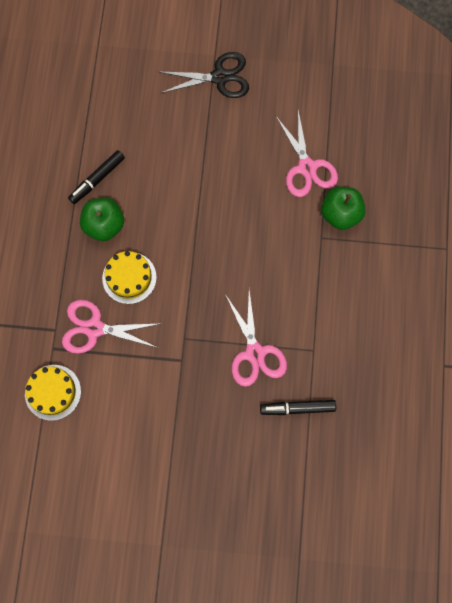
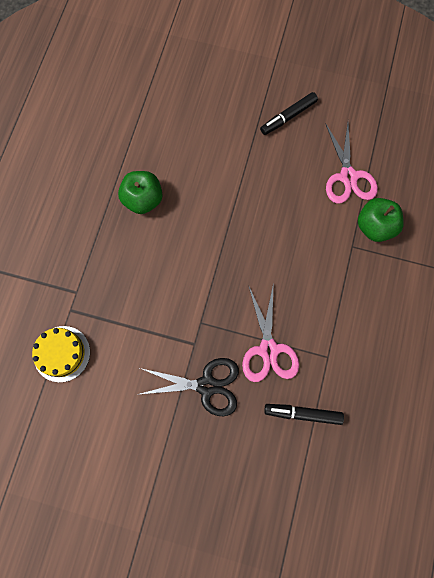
camera: 10 degrees right, 0 degrees up
pink scissors [62,300,159,354] -> none
black marker [68,150,125,204] -> black marker moved to [260,92,318,135]
yellow cake [102,251,157,304] -> none
black scissors [158,52,249,98] -> black scissors moved to [137,358,239,416]

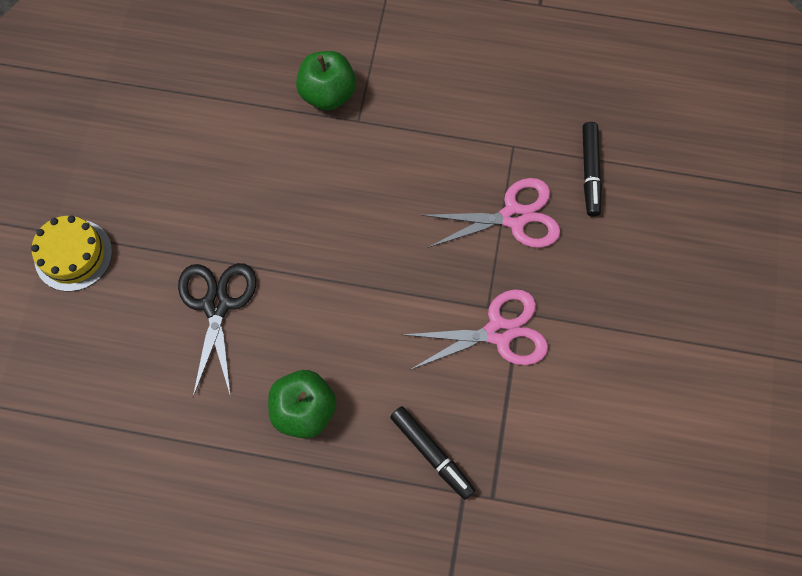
camera: 95 degrees left, 5 degrees down
yellow cake [32,326,90,382] -> yellow cake moved to [31,216,112,292]
black scissors [137,358,239,416] -> black scissors moved to [178,263,256,397]
black marker [260,92,318,135] -> black marker moved to [390,406,475,500]
pink scissors [325,123,378,204] -> pink scissors moved to [402,289,548,370]

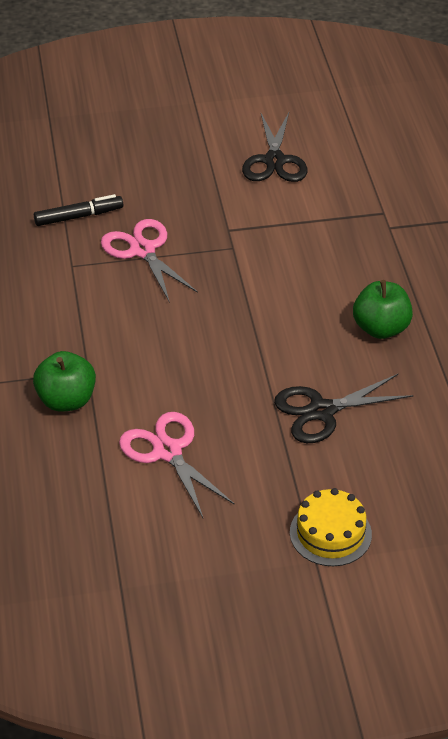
camera: 110 degrees left, 25 degrees down
black marker [390,406,475,500] -> none
pink scissors [402,289,548,370] -> pink scissors moved to [119,412,235,518]
none -> black scissors [242,113,308,182]

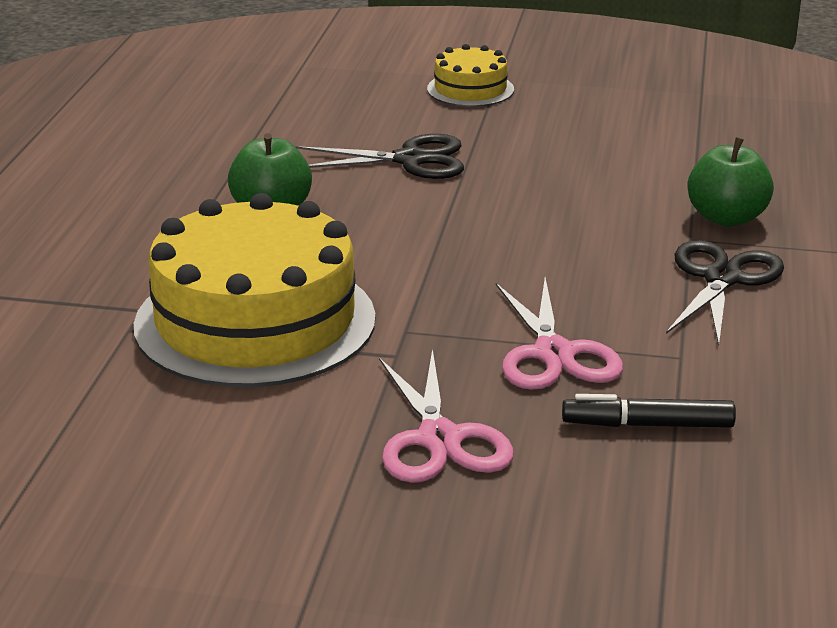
camera: 160 degrees left, 15 degrees down
pink scissors [119,412,235,518] -> pink scissors moved to [379,348,514,483]
black scissors [242,113,308,182] -> black scissors moved to [666,240,784,346]
none -> yellow cake [134,193,376,387]

